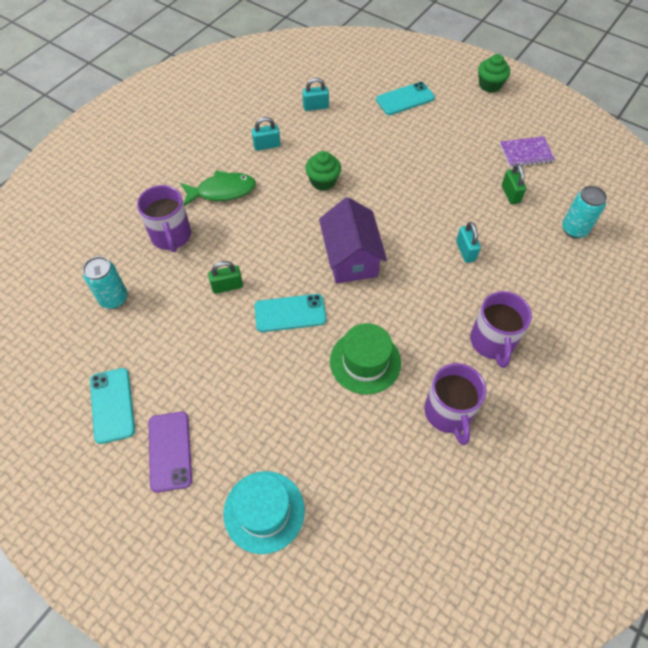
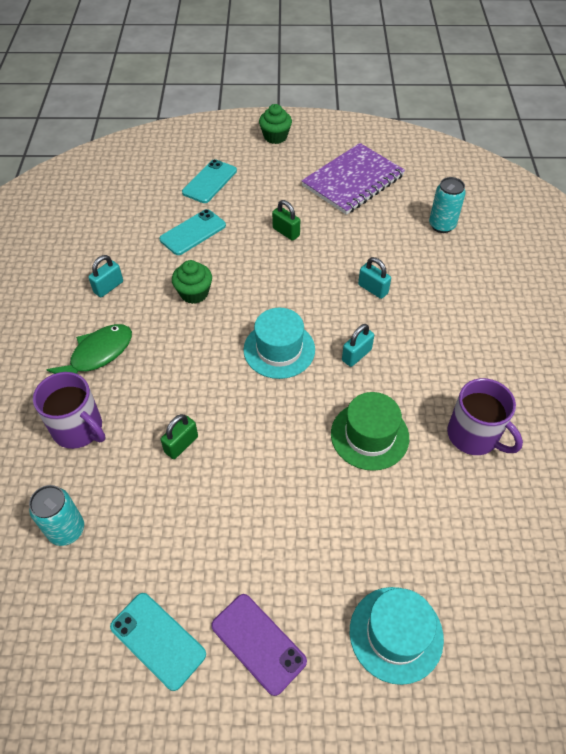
camera: 35 degrees left, 5 degrees down
turquoise phone [254,294,326,332] -> turquoise phone moved to [159,209,226,255]
turquoise padlock [302,78,329,111] -> turquoise padlock moved to [342,324,374,367]
purple house [319,197,387,283] -> turquoise hat [243,308,315,379]
purple mug [470,291,532,368] -> none
purple notebook [500,136,555,167] -> purple notebook [301,143,405,215], size x1.82
green padlock [502,164,526,204] -> green padlock moved to [272,200,300,241]

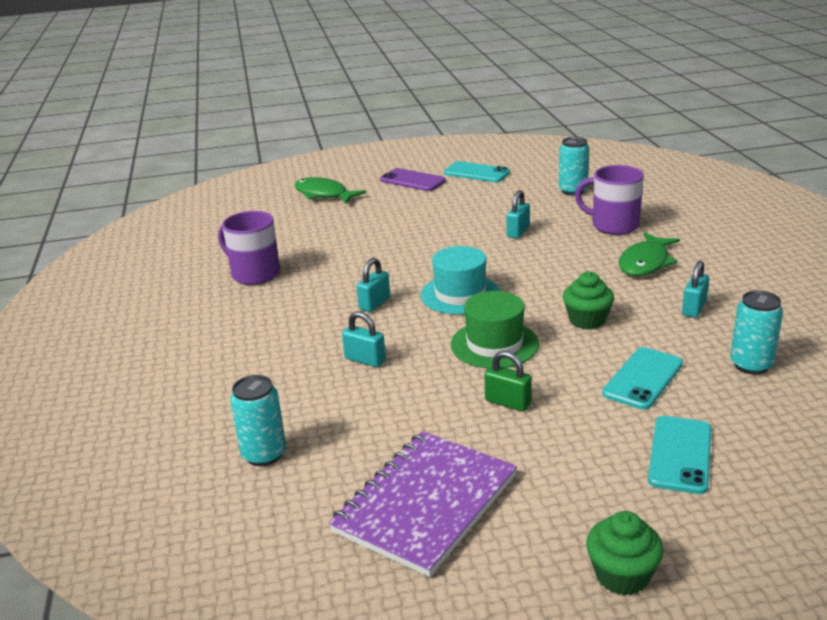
camera: 170 degrees right, 25 degrees down
green padlock [161,414,198,459] -> turquoise padlock [506,190,530,239]
green hat [331,392,409,471] -> green hat moved to [451,291,539,368]
turquoise hat [350,587,444,685] -> green fish [295,177,366,204]
none -> turquoise can [730,290,783,375]

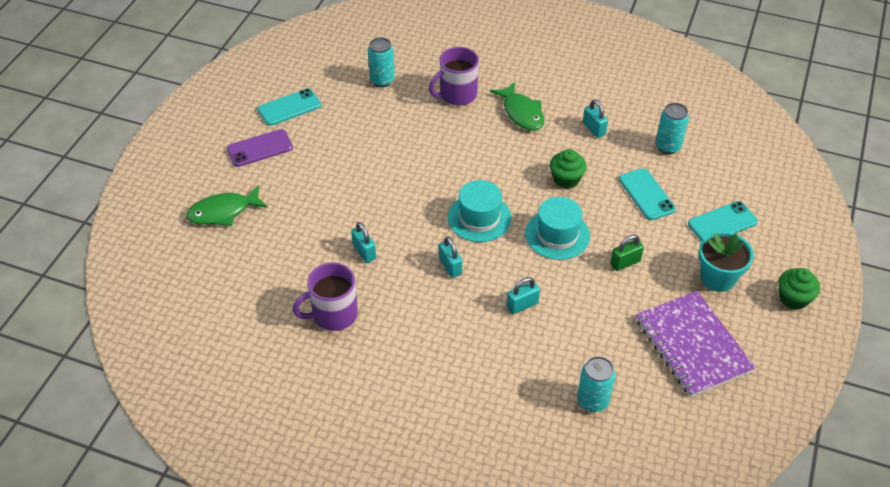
camera: 60 degrees left, 20 degrees up
green hat [451,291,539,368] -> turquoise hat [525,197,590,260]
turquoise padlock [506,190,530,239] -> turquoise padlock moved to [351,222,376,263]
turquoise phone [648,416,711,494] -> turquoise phone turned 75 degrees counterclockwise [688,201,758,241]
none -> turquoise flower pot [698,231,754,292]

